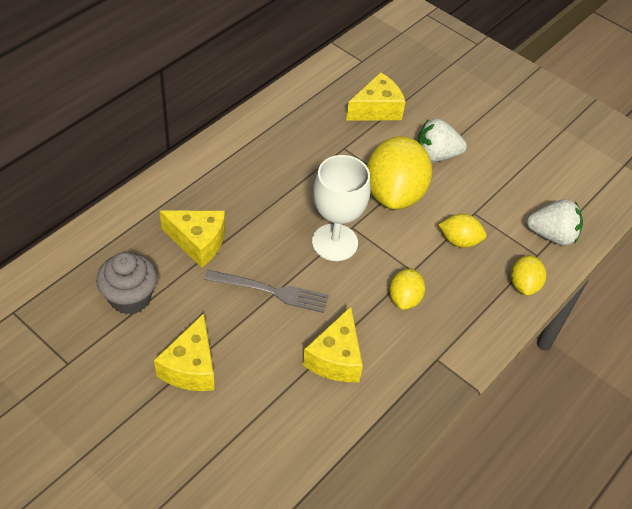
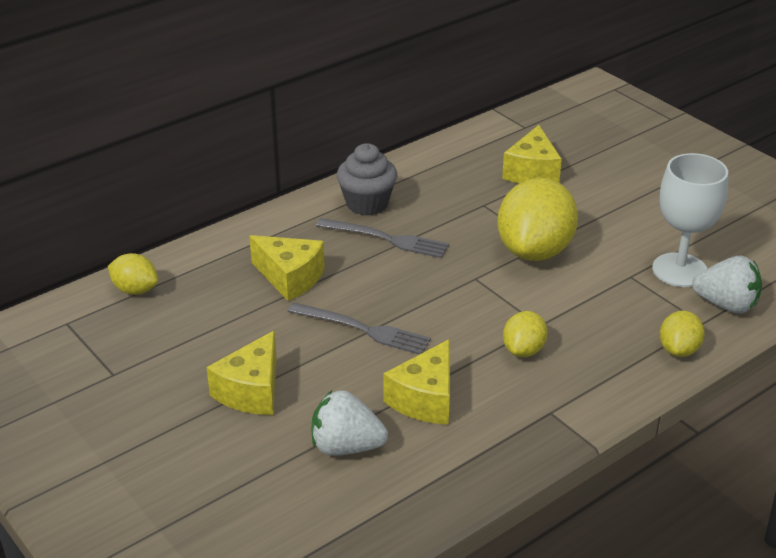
camera: 15 degrees right, 15 degrees down
grey cupcake [96,252,157,315] -> grey cupcake moved to [337,143,397,216]
white goblet [312,155,371,261] -> white goblet moved to [652,153,728,287]
yellow cheese [346,72,405,120] -> yellow cheese turned 120 degrees clockwise [502,125,562,183]
white strawberry [417,119,467,162] -> white strawberry moved to [311,391,388,456]
yellow lemon [438,214,487,248] -> yellow lemon moved to [108,253,158,295]
none -> grey fork [316,218,449,258]

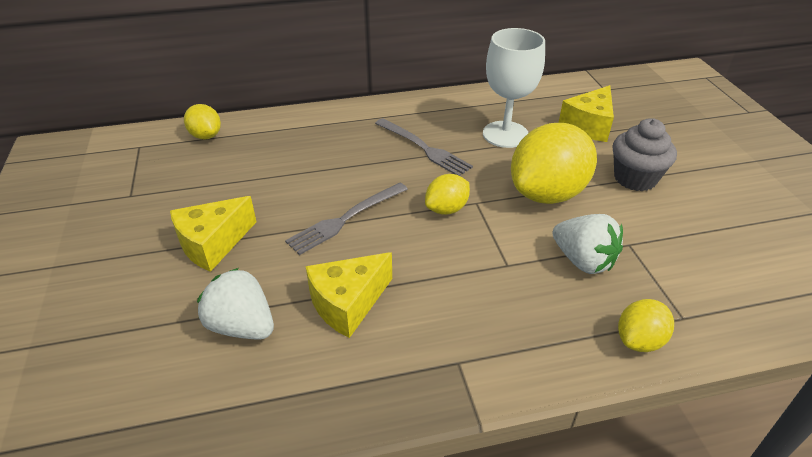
camera: 25 degrees right, 5 degrees up
yellow cheese [249,235,325,301] -> none
grey fork [287,302,431,355] -> grey fork turned 90 degrees clockwise [285,182,408,255]
grey cupcake [337,143,397,216] -> grey cupcake moved to [613,118,677,191]
yellow lemon [503,311,548,357] -> yellow lemon moved to [425,174,470,215]
white goblet [652,153,728,287] -> white goblet moved to [483,28,545,148]
white strawberry [692,256,762,314] -> white strawberry moved to [552,214,623,274]

